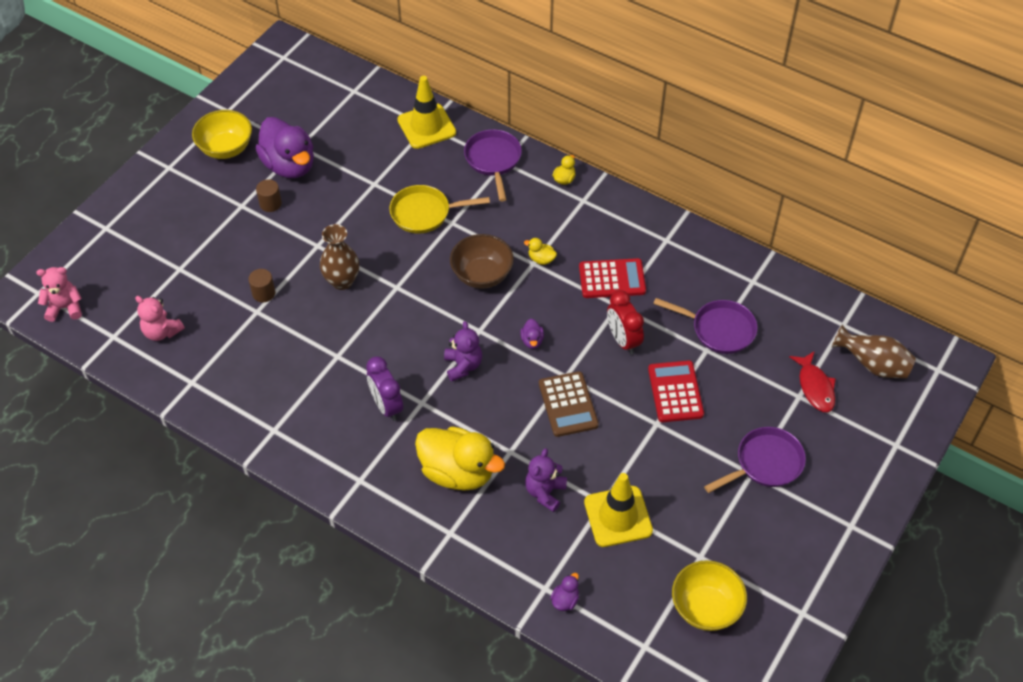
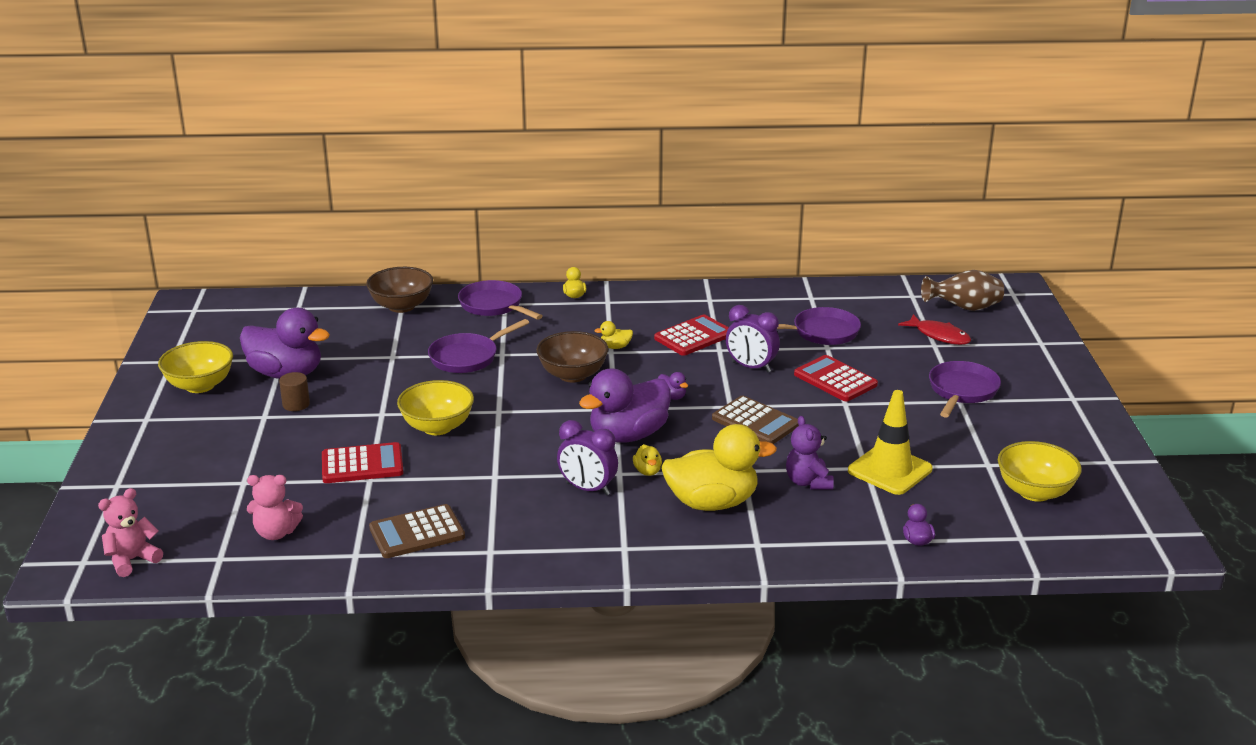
camera: 35 degrees left, 25 degrees down
brown cylinder [248,269,275,302] -> red calculator [322,442,403,483]
brown vase [320,224,359,290] -> yellow bowl [397,380,474,435]
yellow pan [389,185,490,233] -> purple pan [428,319,529,373]
yellow traffic cone [397,76,456,149] -> brown bowl [366,267,433,313]
purple teddy bear [444,321,482,381] -> purple duck [579,369,671,443]
red clock [607,290,644,354] -> purple clock [726,305,780,372]
none -> brown calculator [369,504,465,558]
none -> yellow duck [633,444,662,476]

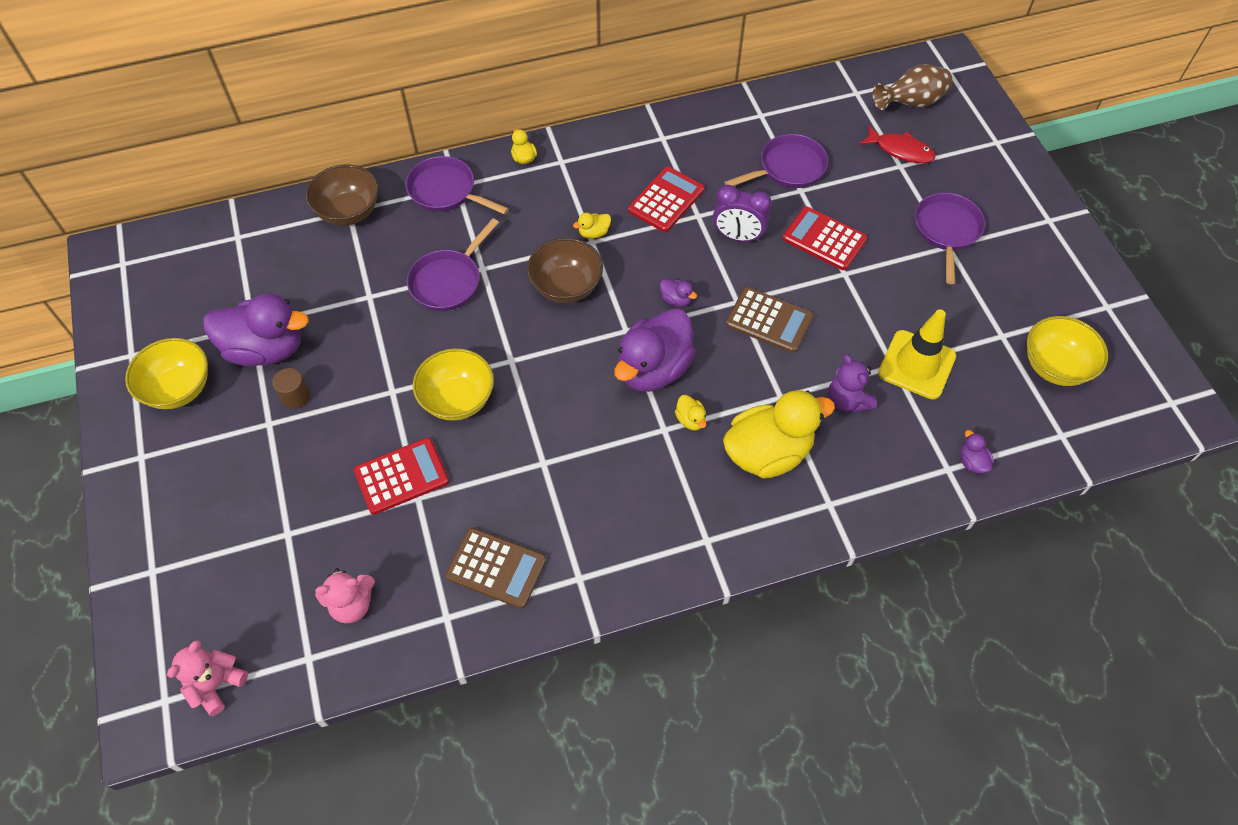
camera: 15 degrees left, 30 degrees up
brown calculator [369,504,465,558] -> brown calculator turned 120 degrees counterclockwise [445,528,546,609]
purple clock [557,420,618,495] -> none

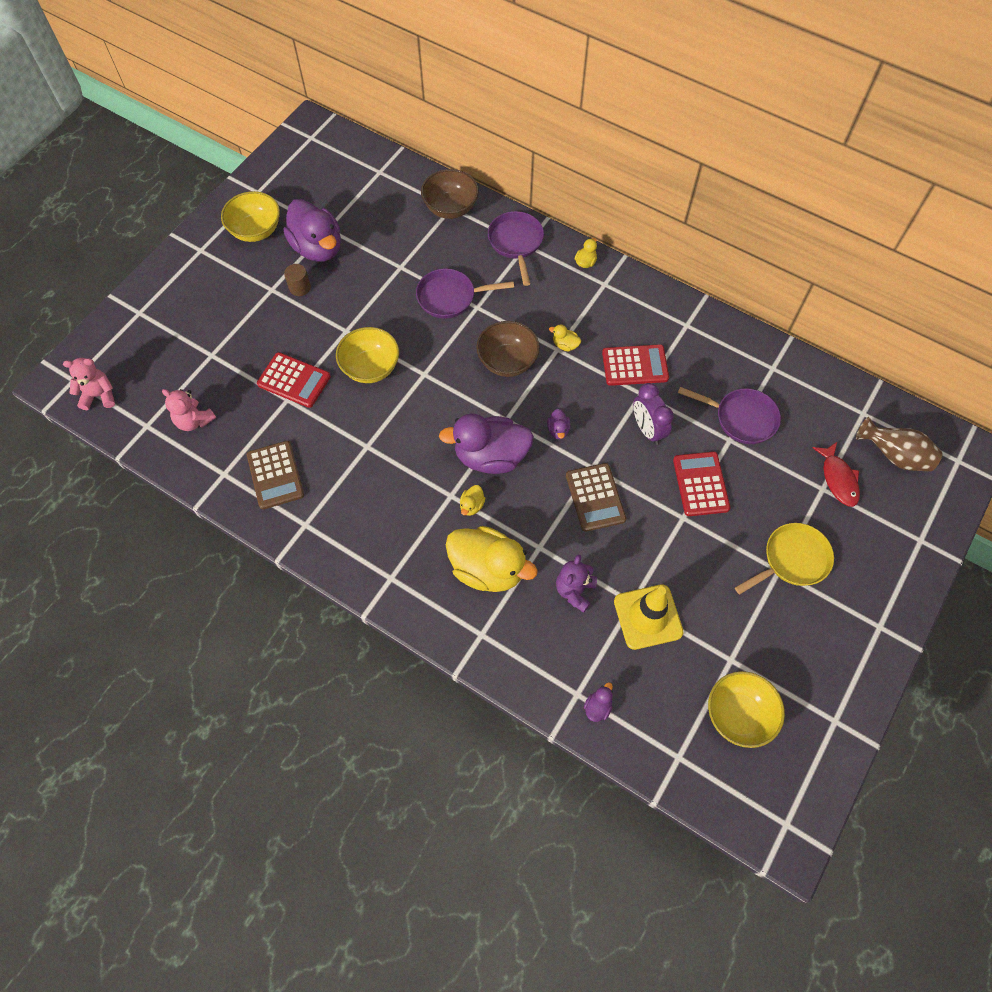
camera: 50 degrees right, 5 degrees up
purple pan [915,193,986,284] -> yellow pan [735,523,834,594]

